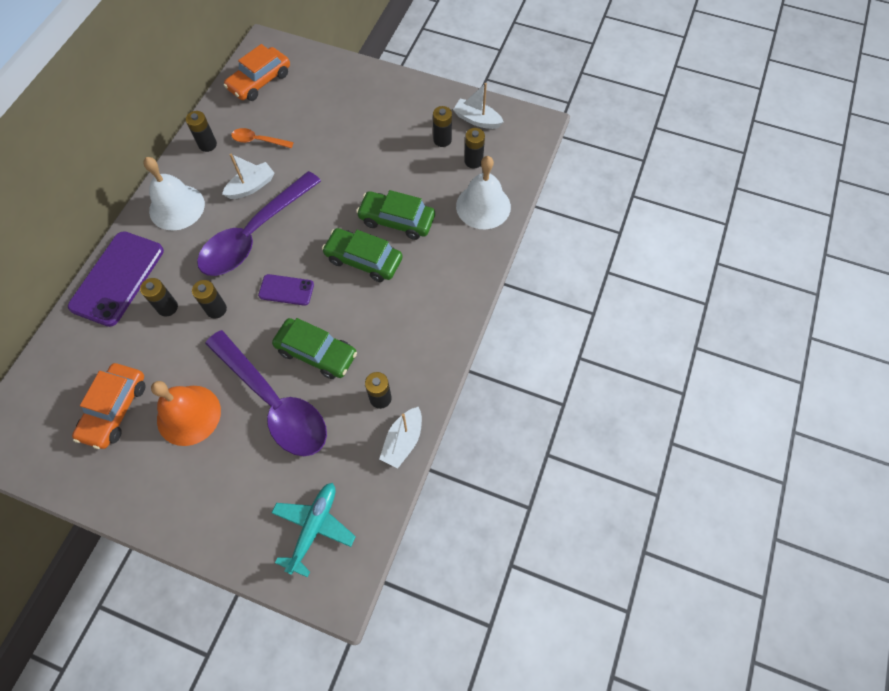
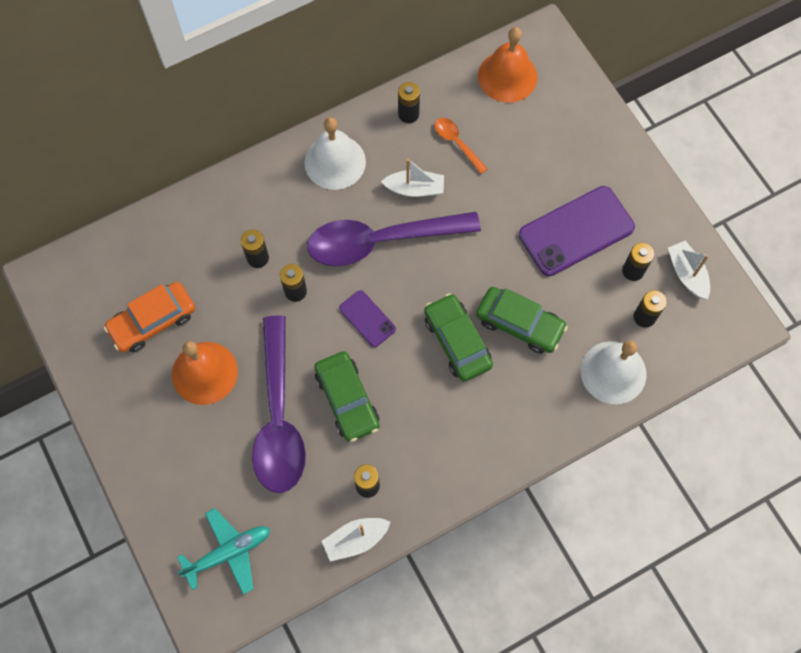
camera: 40 degrees right, 5 degrees up
purple phone [68,231,164,327] -> purple phone moved to [519,186,635,276]
orange car [224,44,290,101] -> orange bell [478,27,537,103]
green car [356,190,435,240] -> green car turned 150 degrees clockwise [476,287,568,354]

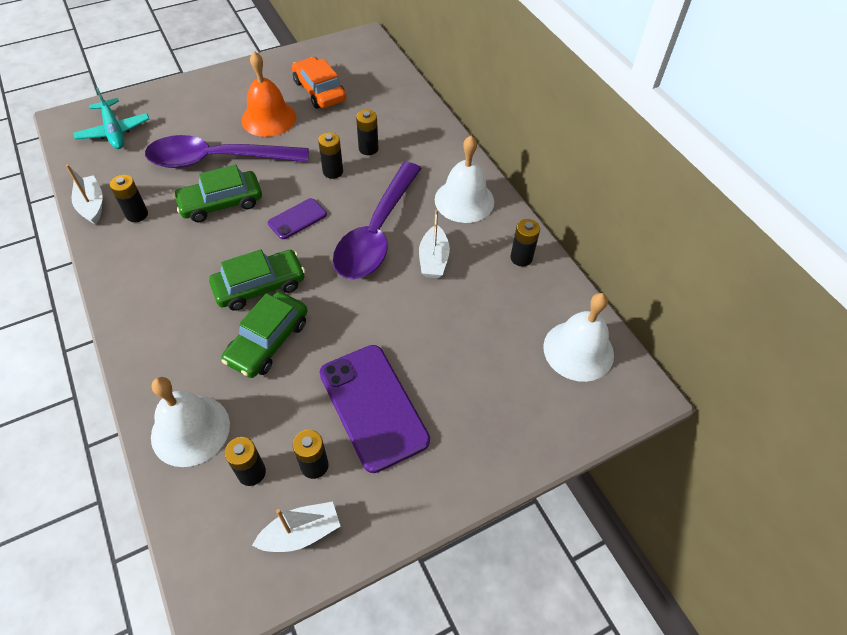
camera: 90 degrees right, 15 degrees down
purple spoon [307,212,481,266] -> purple spoon turned 150 degrees counterclockwise [333,162,422,279]
orange spoon [435,118,488,174] -> none
orange bell [478,27,537,103] -> white bell [543,293,614,382]

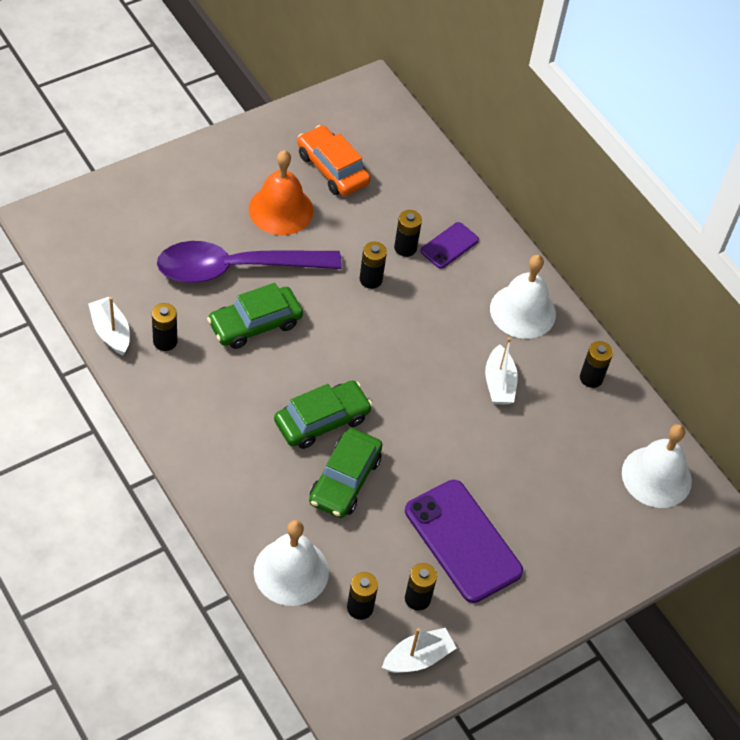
camera: 10 degrees left, 0 degrees up
turquoise plane [73,87,149,149] -> none
purple phone [268,198,327,239] -> purple phone moved to [420,222,479,269]
purple spoon [333,162,422,279] -> none

